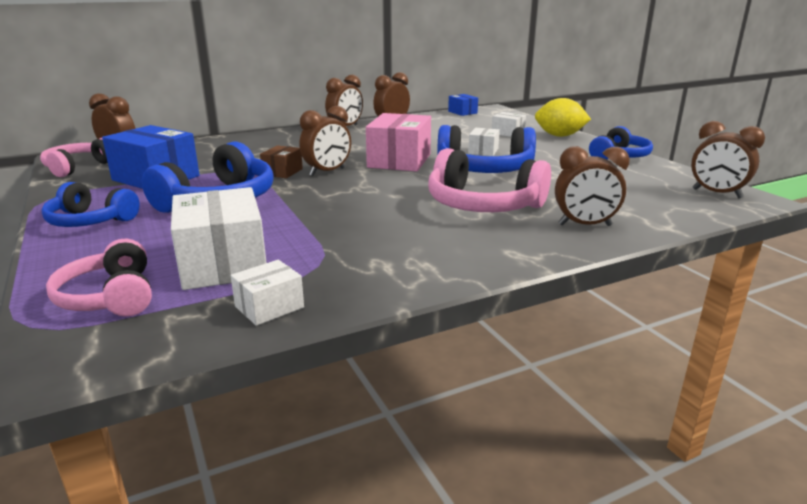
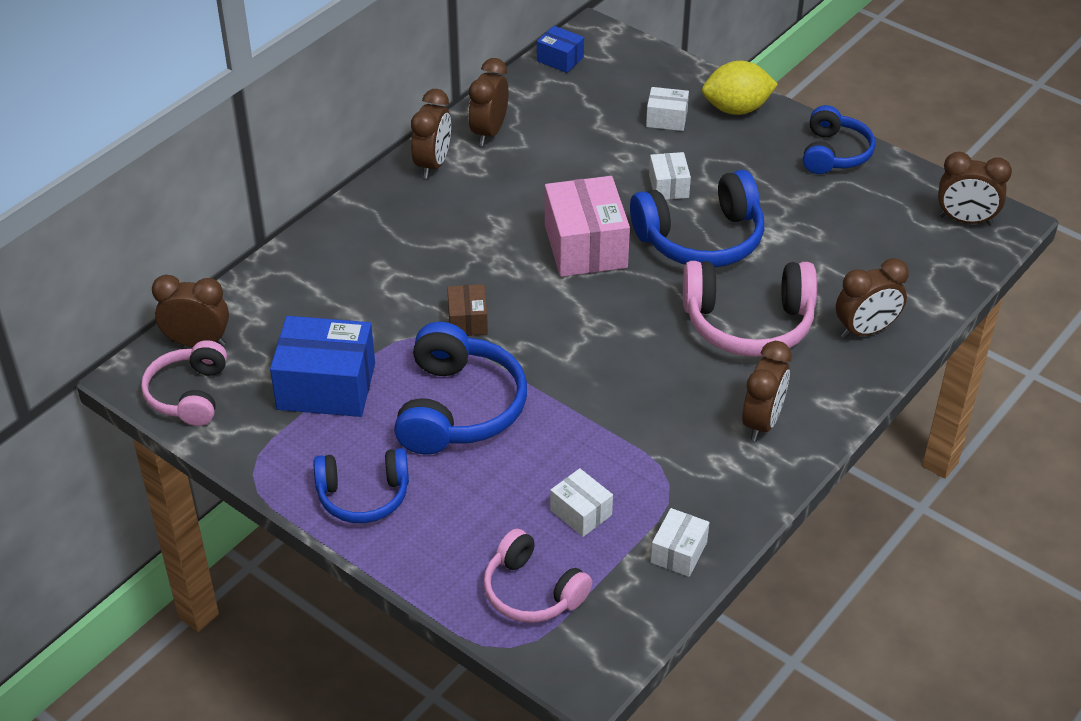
camera: 25 degrees left, 20 degrees up
white box [171,187,266,290] -> white box [550,468,613,537], size x0.51
brown clock [299,106,351,176] -> brown clock moved to [742,341,791,441]

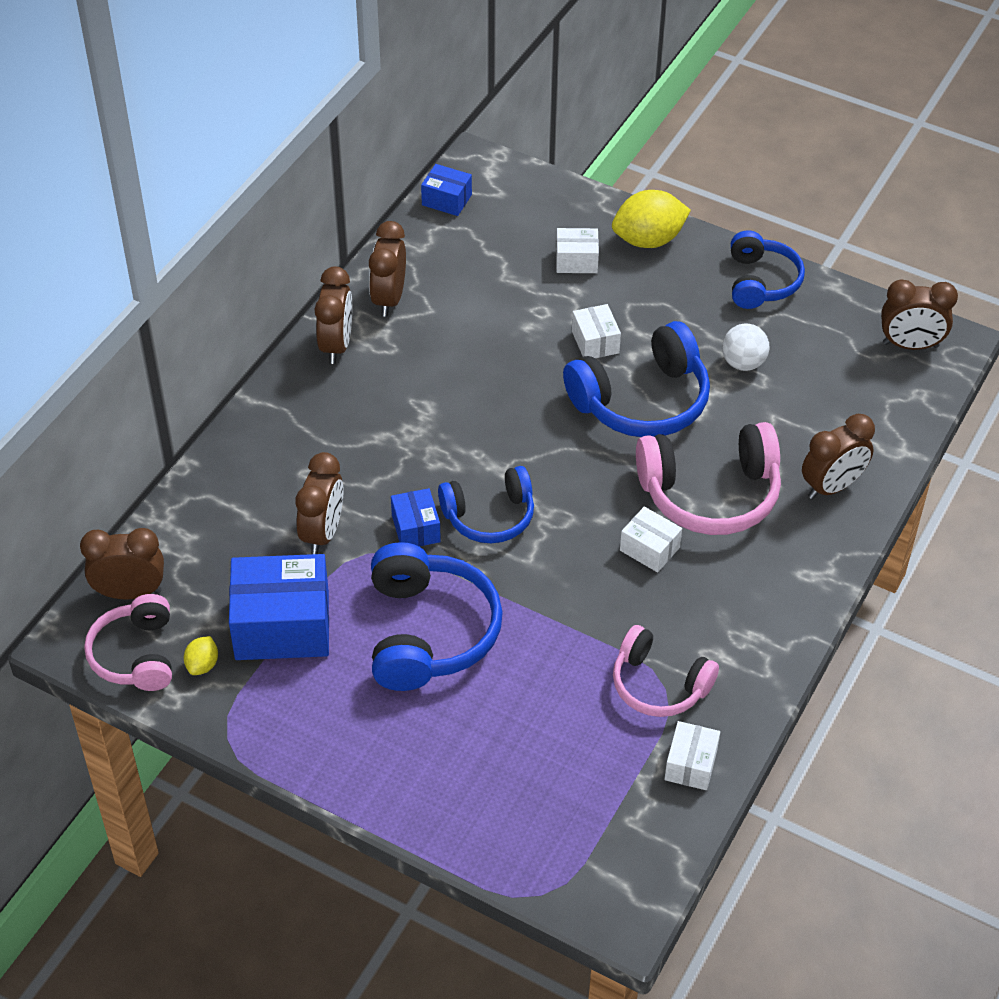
camera: 10 degrees left, 5 degrees up
blue headphones [314,448,409,523] -> blue headphones moved to [438,466,534,543]
brown box [447,284,488,336] -> blue box [391,488,441,547]
pink headphones [484,529,592,623] -> pink headphones moved to [613,625,719,717]
pink box [545,176,630,277] -> none
white box [550,468,613,537] -> white box moved to [620,507,682,572]
brown clock [742,341,791,441] -> brown clock moved to [295,452,344,554]
none -> yellow lemon [184,636,218,675]
none -> white ball [722,324,769,371]

